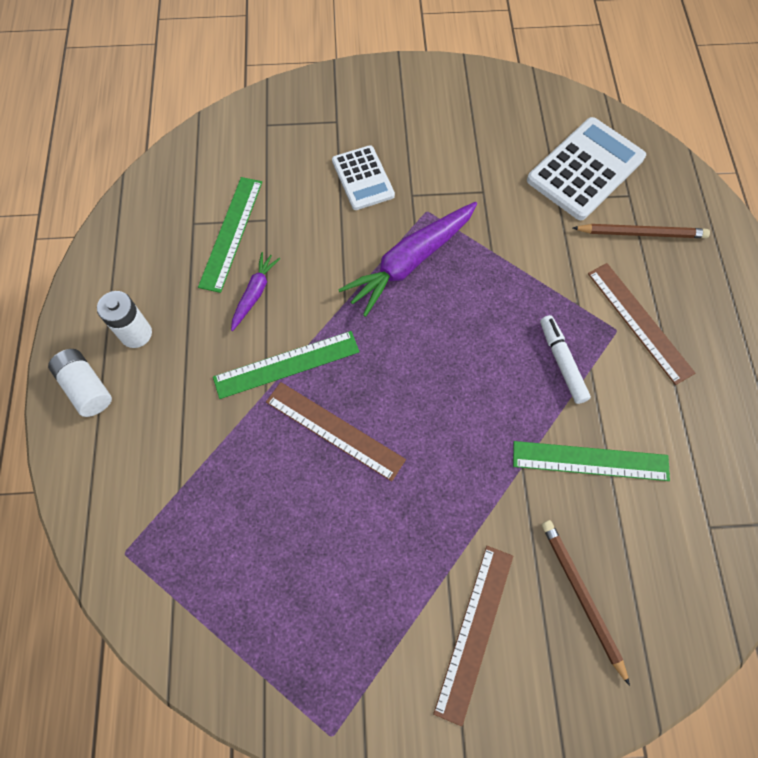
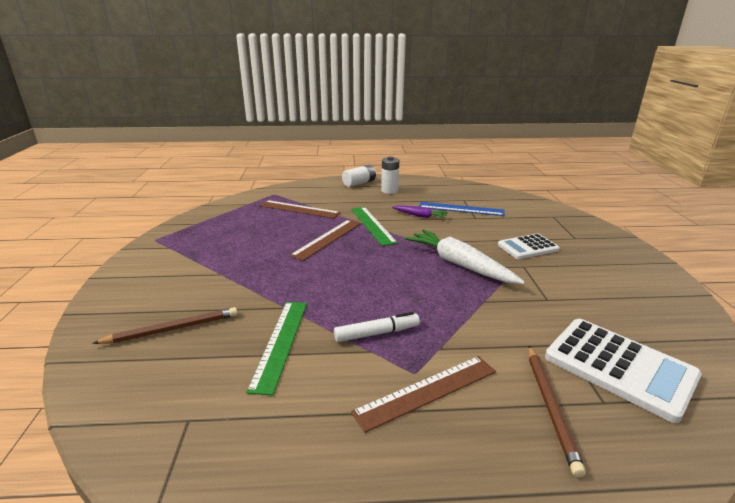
camera: 90 degrees right, 40 degrees down
green ruler [198,177,262,293] -> blue ruler [419,202,505,216]
purple carrot [338,202,477,317] -> white carrot [405,229,525,284]
brown ruler [433,546,513,726] -> brown ruler moved to [259,200,340,218]

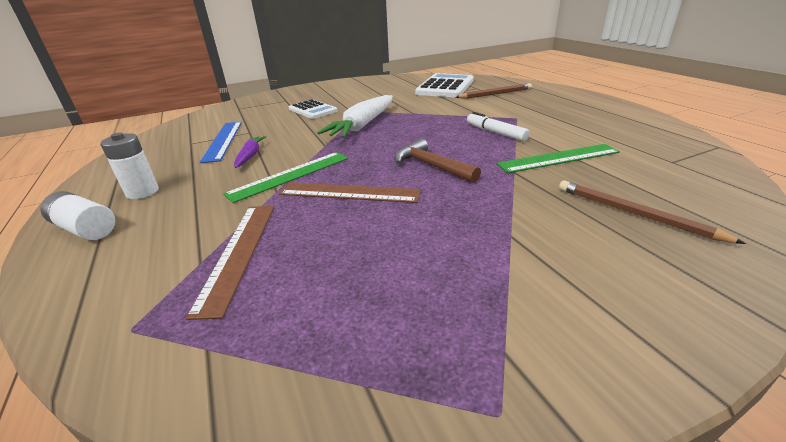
camera: 110 degrees left, 5 degrees up
brown ruler [351,356,496,433] -> none
none -> brown hammer [395,138,481,183]

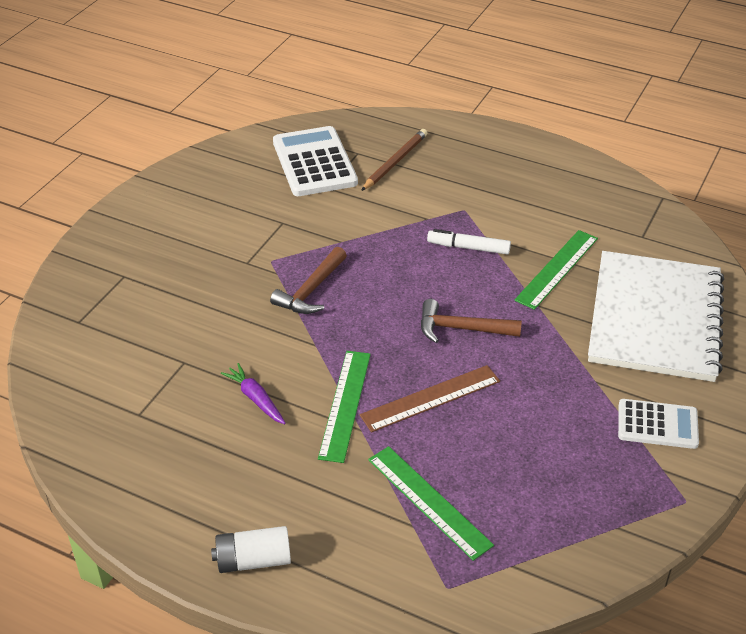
camera: 40 degrees left, 10 degrees up
white battery [100,132,159,199] -> none
brown ruler [186,206,274,320] -> green ruler [368,446,494,561]
blue ruler [200,122,242,163] -> none
white calculator [289,99,338,119] -> white calculator moved to [618,399,699,449]
white carrot [317,95,393,138] -> brown hammer [270,247,347,314]
brown pencil [559,180,746,244] -> white notebook [588,251,724,382]

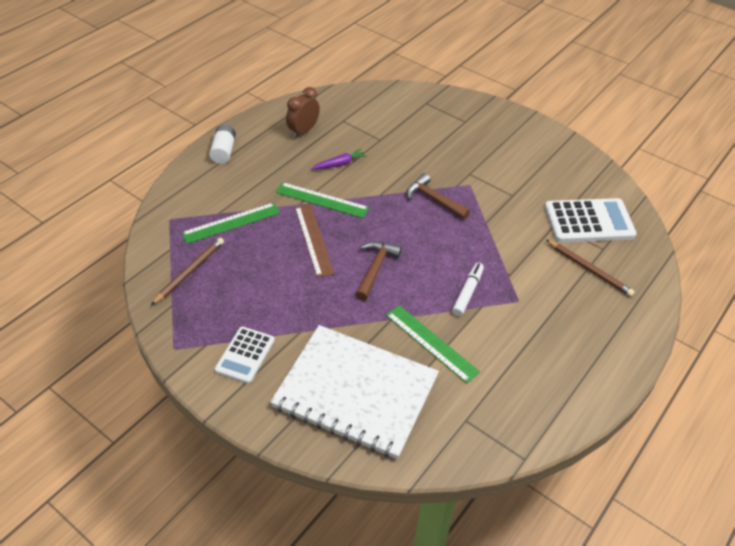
camera: 100 degrees right, 5 degrees up
none -> brown pencil [151,238,224,305]
none -> brown clock [286,87,320,138]

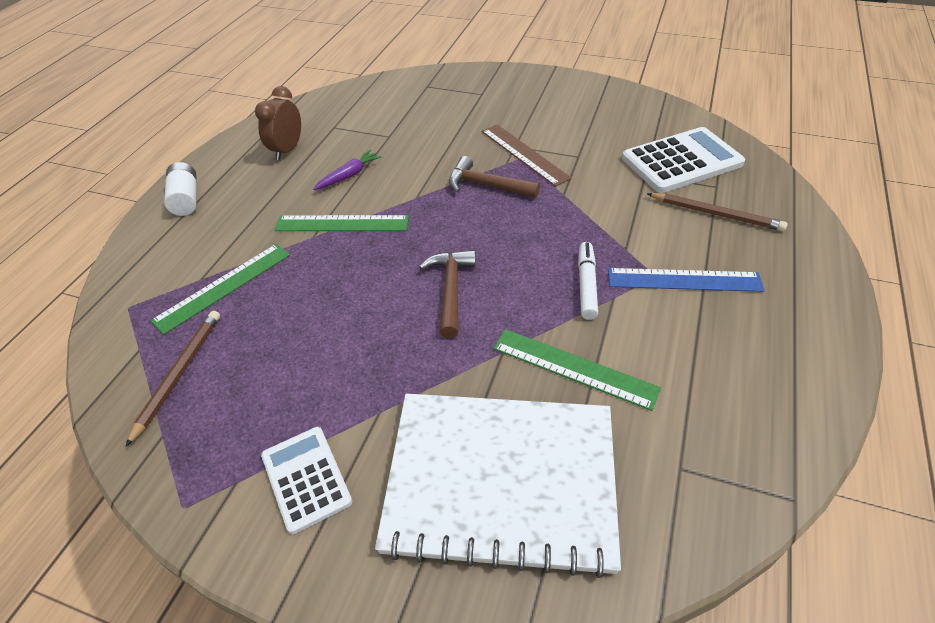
camera: 15 degrees left, 0 degrees up
white calculator [215,326,275,384] -> white calculator turned 150 degrees clockwise [261,427,352,534]
brown ruler [295,204,334,278] -> brown ruler moved to [482,124,572,187]
none -> blue ruler [608,268,765,292]

